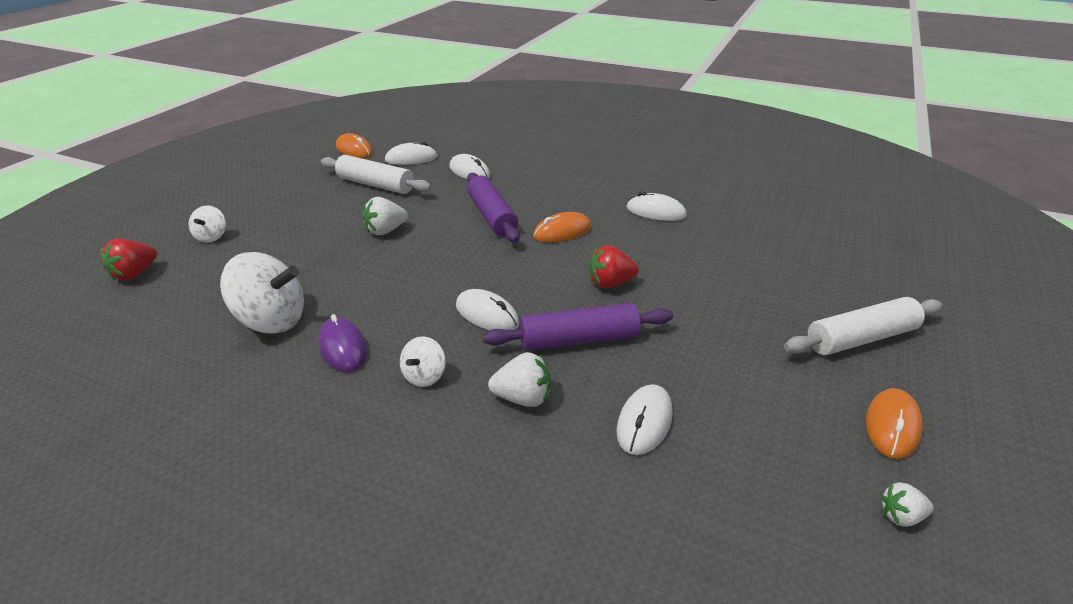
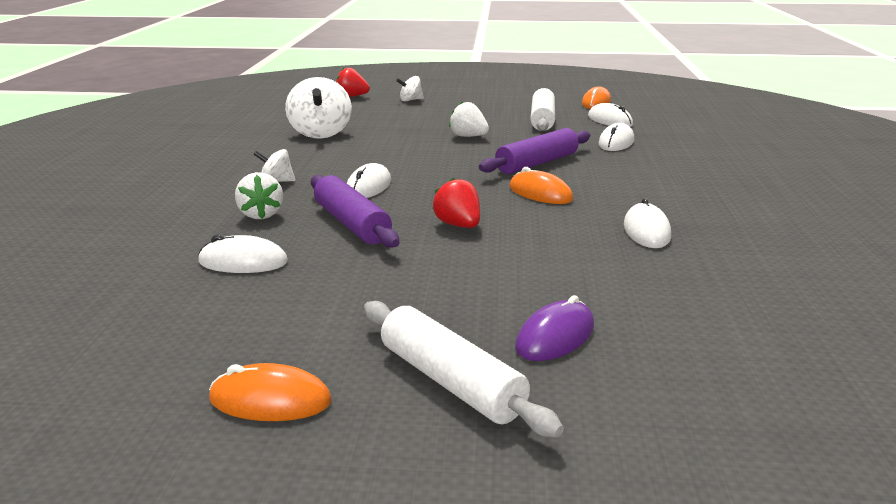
camera: 70 degrees right, 10 degrees down
purple mouse [318,314,367,372] -> purple mouse moved to [515,295,594,361]
white strawberry [881,482,933,527] -> none

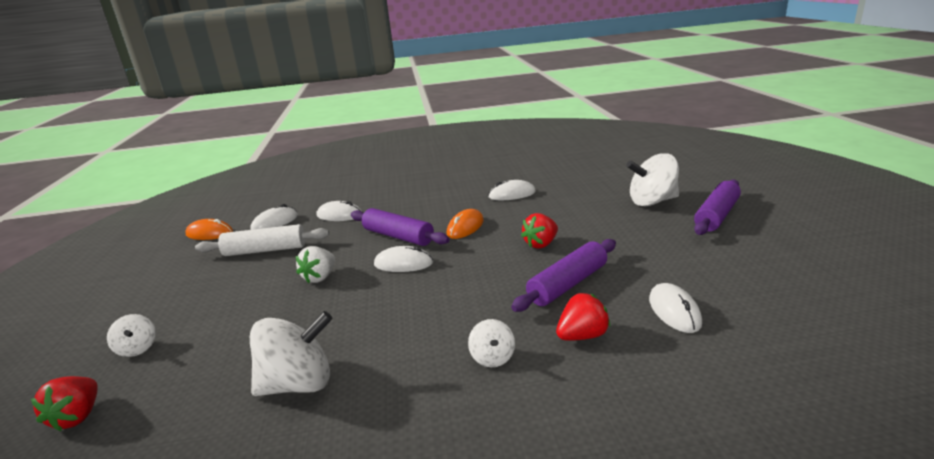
camera: 100 degrees left, 0 degrees up
orange mouse [209,363,331,421] -> none
white strawberry [235,172,283,219] -> red strawberry [556,293,610,341]
white mouse [347,163,391,198] -> white mouse moved to [374,246,433,272]
white rolling pin [364,301,564,438] -> purple rolling pin [694,179,741,235]
purple mouse [515,295,594,361] -> white spinning top [626,153,679,206]

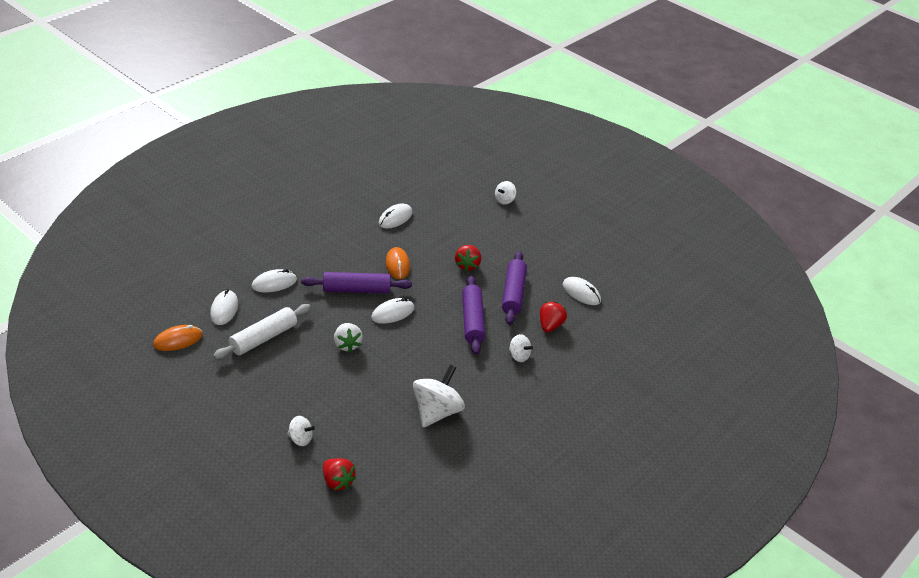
camera: 45 degrees left, 15 degrees up
white spinning top [626,153,679,206] -> white spinning top [495,181,516,205], size x0.52
purple rolling pin [694,179,741,235] -> purple rolling pin moved to [462,276,485,355]

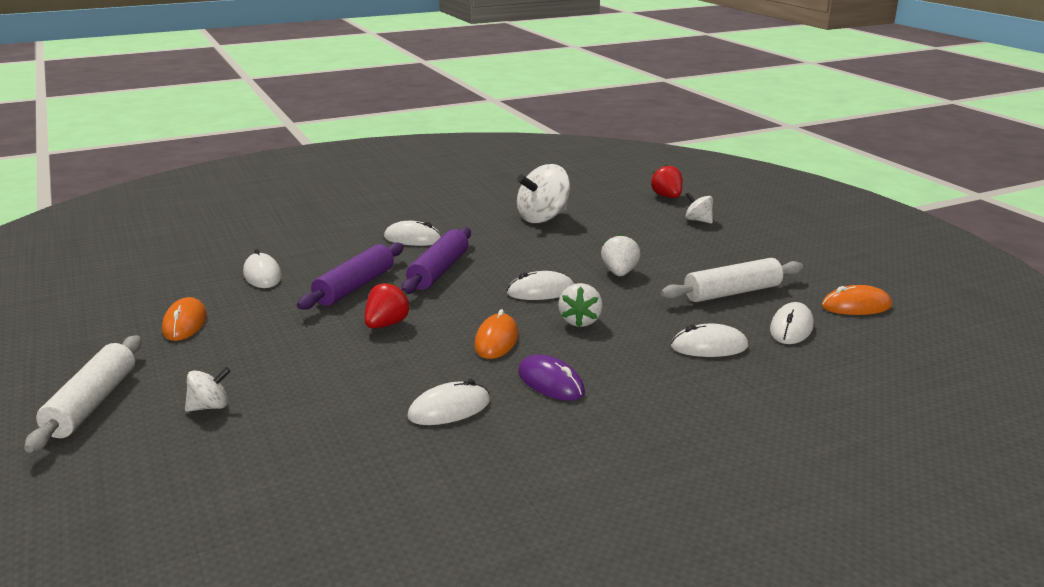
camera: 155 degrees left, 15 degrees down
purple rolling pin [301,272,412,294] -> white strawberry [558,283,603,327]
white spinning top [509,334,533,362] -> white mouse [384,221,442,246]
red strawberry [540,302,567,332] -> none
none -> white rolling pin [24,335,141,453]
none -> orange mouse [162,297,207,341]
none -> purple mouse [518,355,585,401]

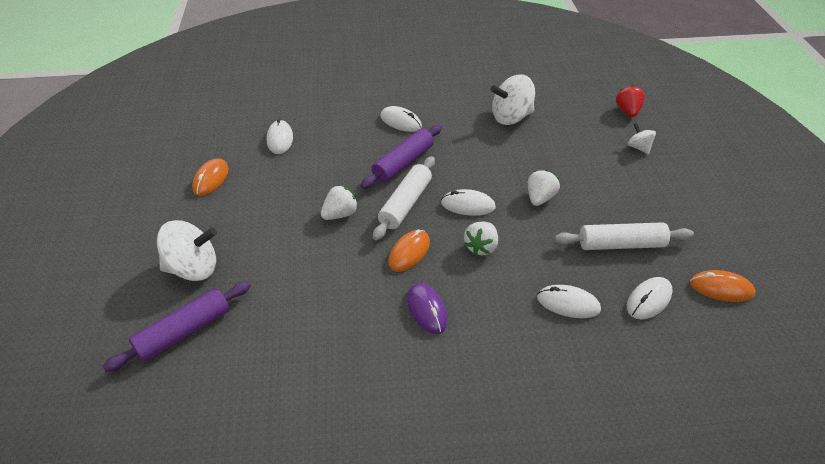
camera: 20 degrees right, 20 degrees up
white rolling pin [24,335,141,453] -> white rolling pin moved to [373,156,435,241]
white spinning top [185,367,230,412] -> white spinning top [157,220,217,281], size x1.93
purple rolling pin [297,243,404,310] -> purple rolling pin moved to [102,281,251,372]
red strawberry [365,282,410,329] -> white strawberry [321,185,358,220]
white mouse [407,379,490,425] -> none

